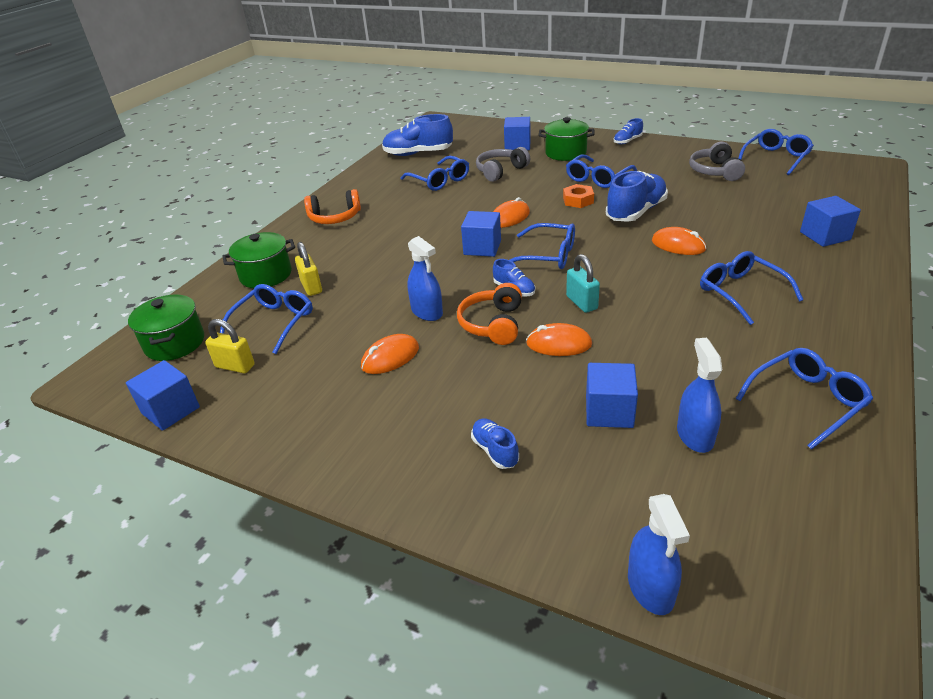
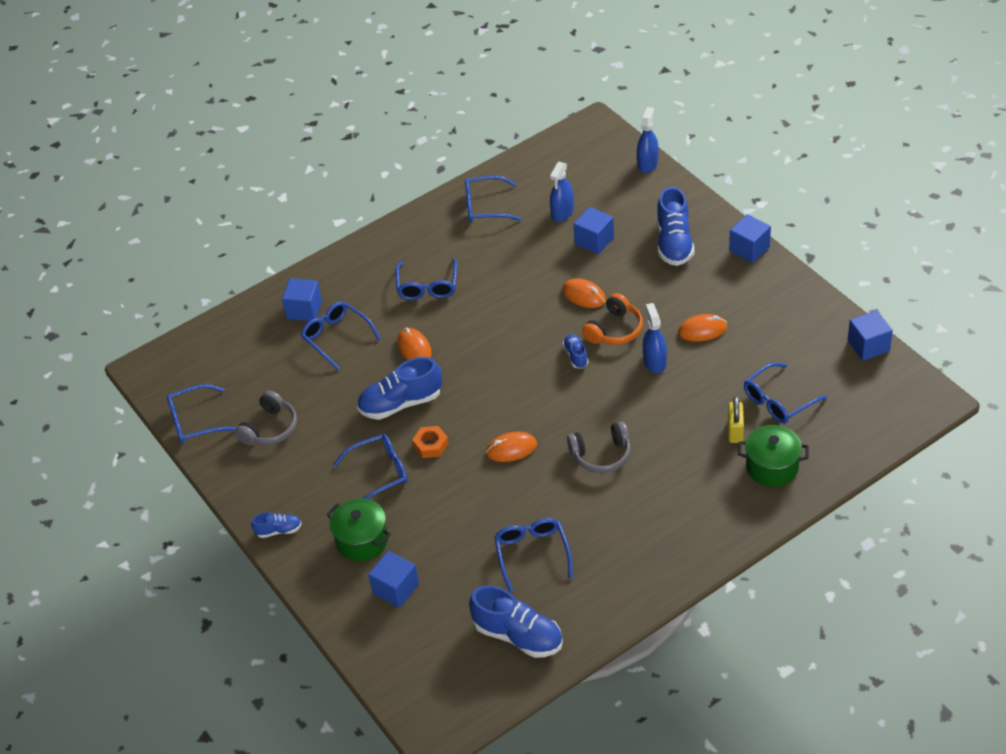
camera: 150 degrees left, 10 degrees up
green pot [128,294,204,361] -> none
yellow padlock [205,319,255,373] -> none
orange headphones [304,189,361,224] -> none
blue cube [461,211,501,257] -> blue cube moved to [729,214,771,263]
blue shoe [471,418,519,469] -> blue shoe [657,187,694,266], size x1.95
grey headphones [476,147,530,182] -> grey headphones moved to [567,421,631,473]
blue glasses [510,223,575,269] -> blue glasses moved to [301,301,381,370]
turquoise padlock [566,254,600,313] -> none

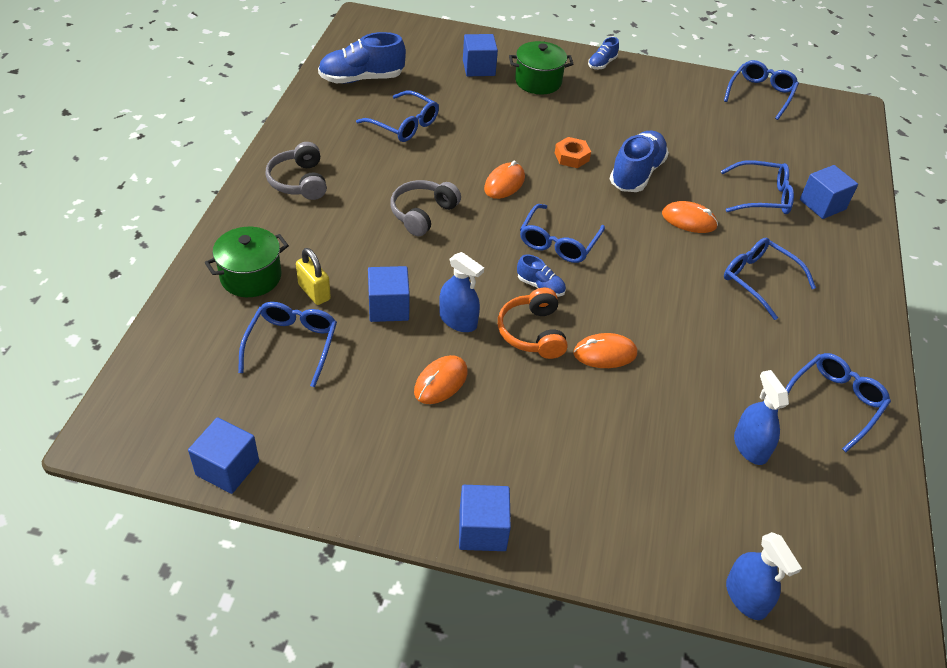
camera: 130 degrees right, 0 degrees up
grey headphones [235,390,297,446] -> grey headphones moved to [265,142,327,200]
blue glasses [333,434,408,499] -> blue glasses moved to [520,204,605,263]
blue cube [573,207,614,254] -> blue cube moved to [368,266,410,322]
blue shoe [657,187,694,266] -> none

